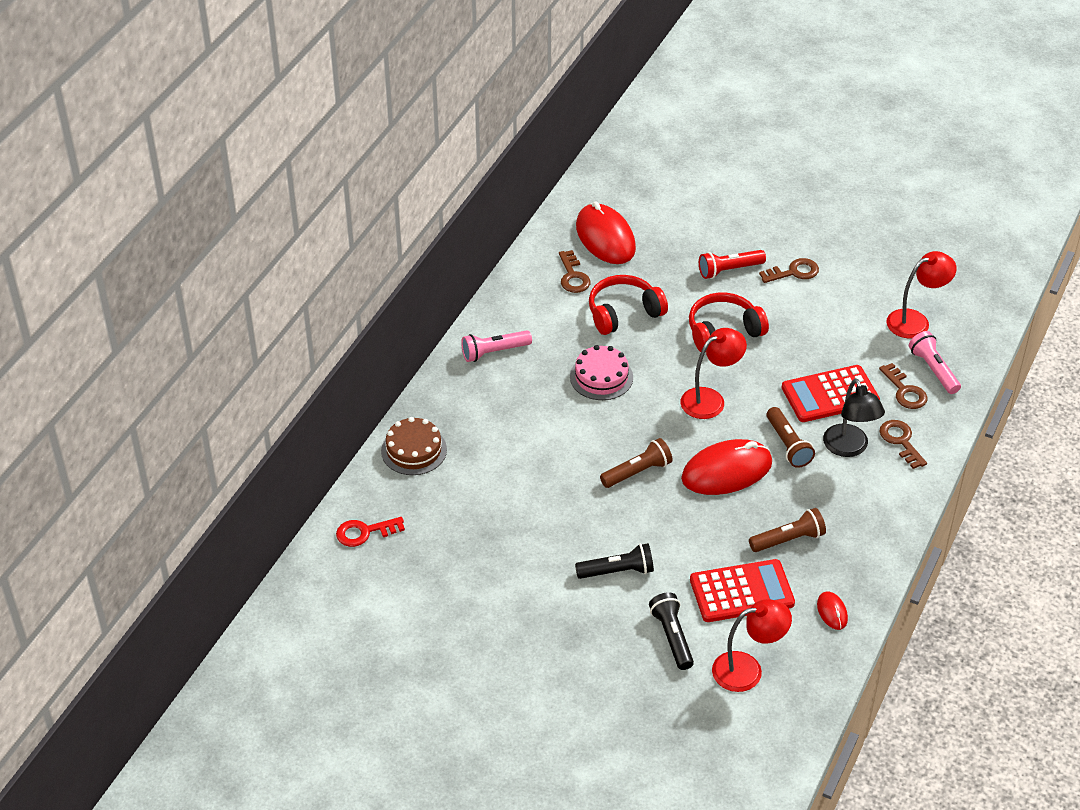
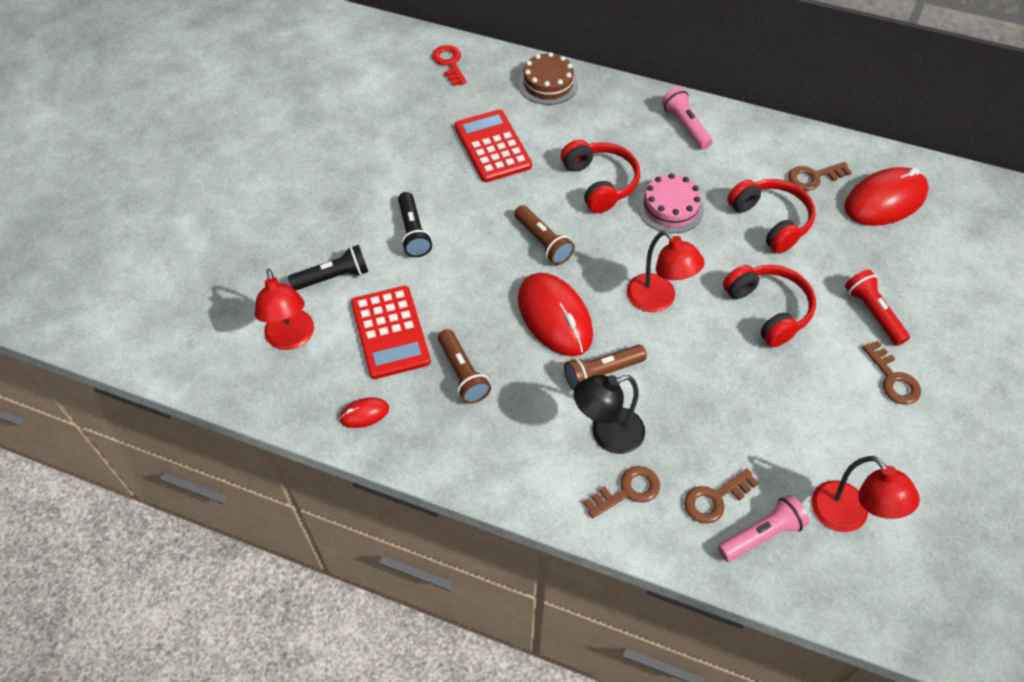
camera: 85 degrees right, 10 degrees up
red calculator [782,365,880,422] -> red calculator moved to [454,109,532,182]
none -> red headphones [561,140,640,213]

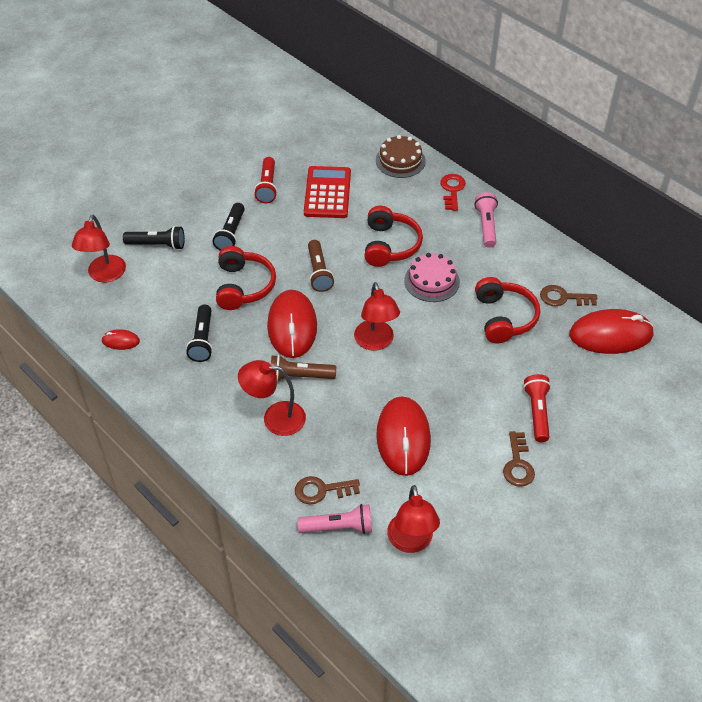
camera: 25 degrees right, 5 degrees down
red calculator [351,286,431,379] -> none
red key [432,45,467,86] -> red key moved to [440,174,466,211]
brown flashlight [438,329,491,404] -> black flashlight [186,304,213,362]
black lamp [573,375,645,454] -> red lamp [238,360,306,436]
brown key [583,466,660,518] -> none
red headphones [723,265,816,347] -> red headphones moved to [216,246,276,310]
none -> red flashlight [254,157,277,203]
none -> red mouse [376,396,431,476]

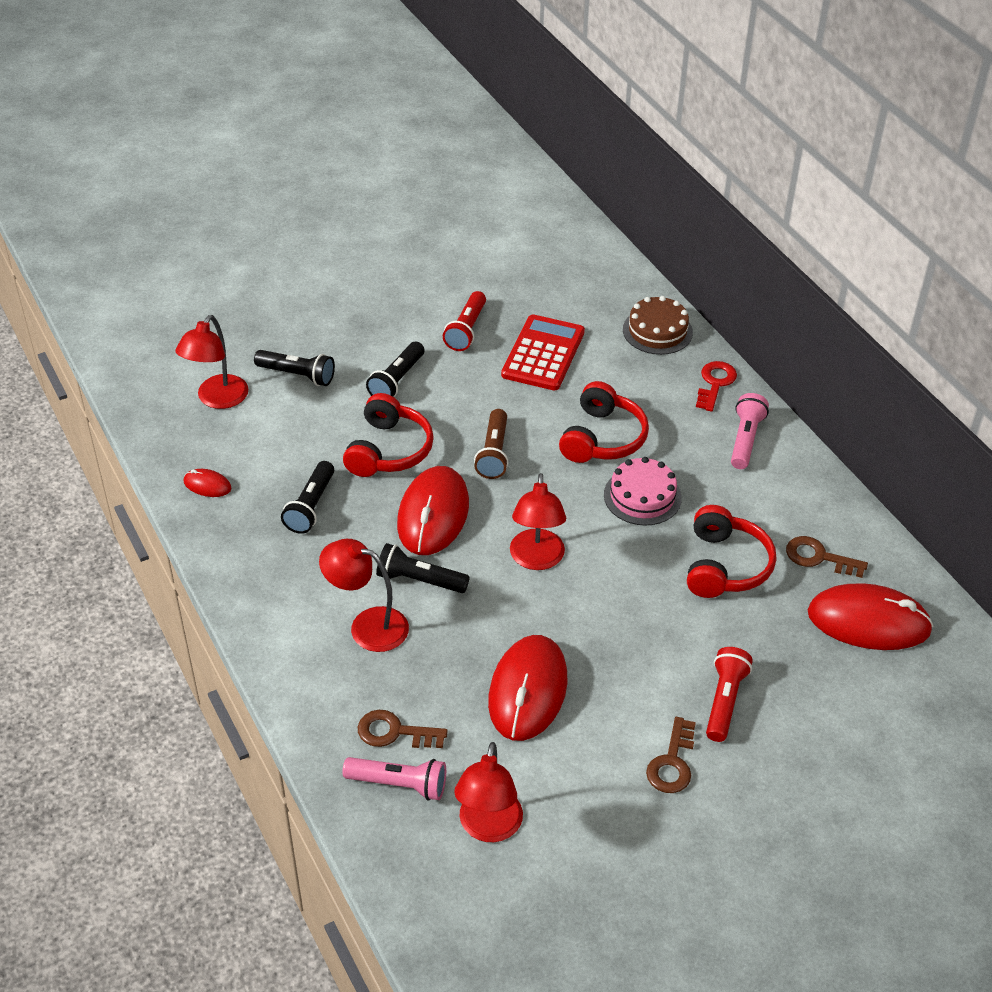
camera: 15 degrees right, 5 degrees down
brown flashlight [271,355,336,382] -> black flashlight [376,543,470,593]

